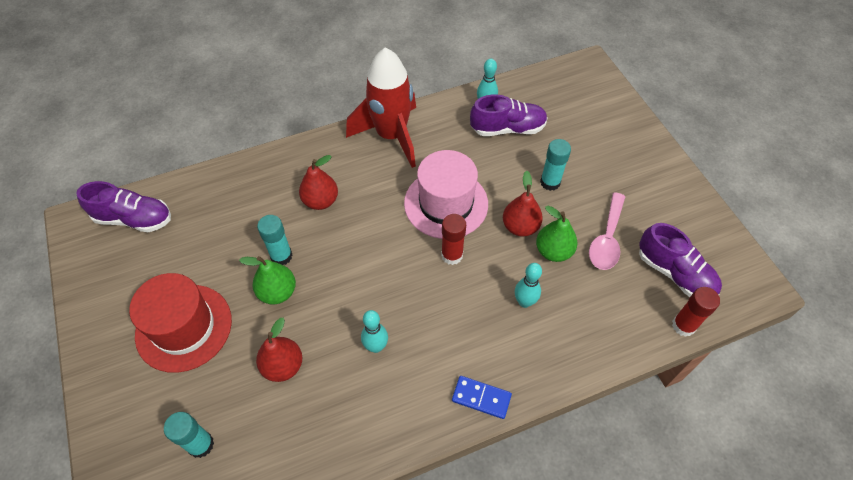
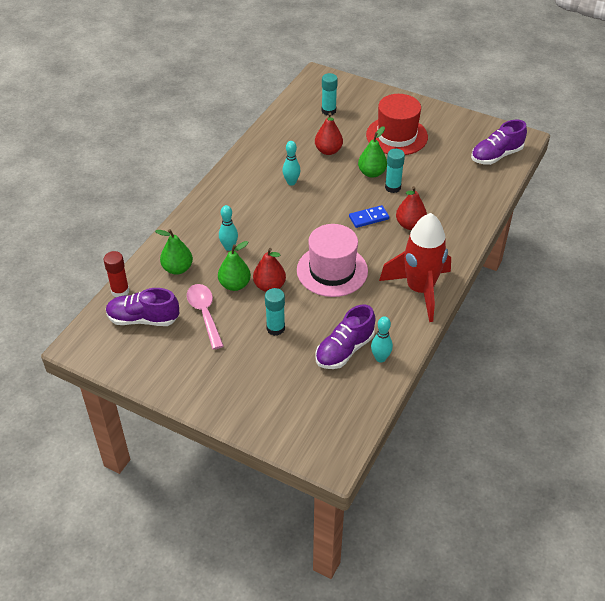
camera: 140 degrees right, 10 degrees down
red glue stick [441,214,466,265] -> none
blue domino [452,376,512,419] -> blue domino moved to [349,205,389,228]
none -> green pear [155,229,193,275]

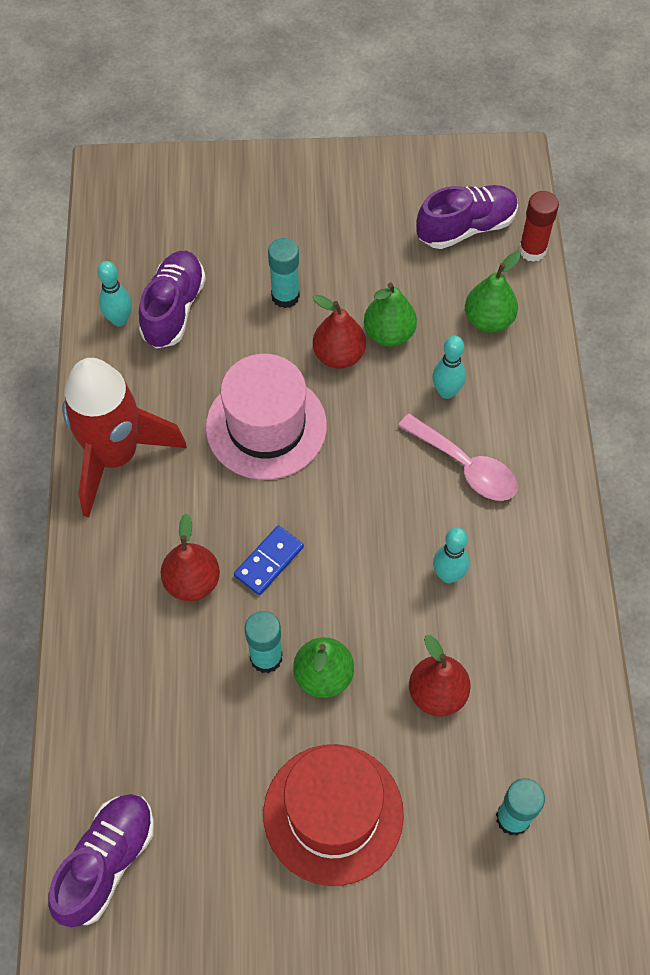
camera: 150 degrees right, 15 degrees up
pink spoon [187,284,224,350] -> pink spoon moved to [398,413,518,501]

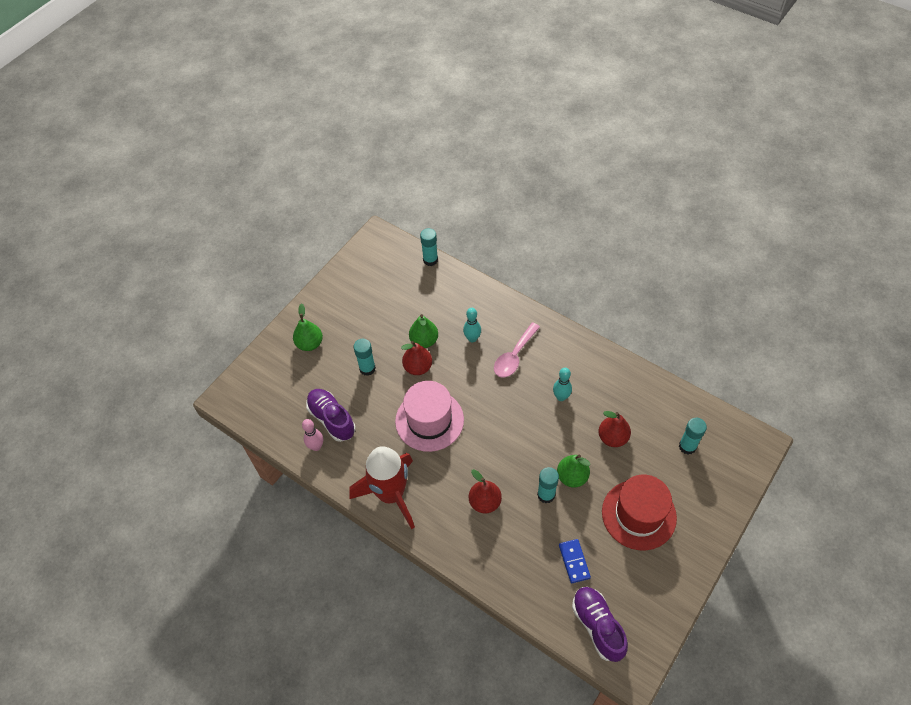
camera: 50 degrees left, 5 degrees down
turquoise bowling pin [97,261,132,327] -> pink bowling pin [302,419,323,451]
blue domino [234,525,304,595] -> blue domino moved to [559,539,591,583]
pink spoon [398,413,518,501] -> pink spoon turned 135 degrees clockwise [494,322,540,378]
purple shoe [416,185,518,249] -> none
green pear [465,252,521,333] -> green pear moved to [293,303,323,351]
red glue stick [519,191,559,262] -> turquoise glue stick [420,228,438,266]

